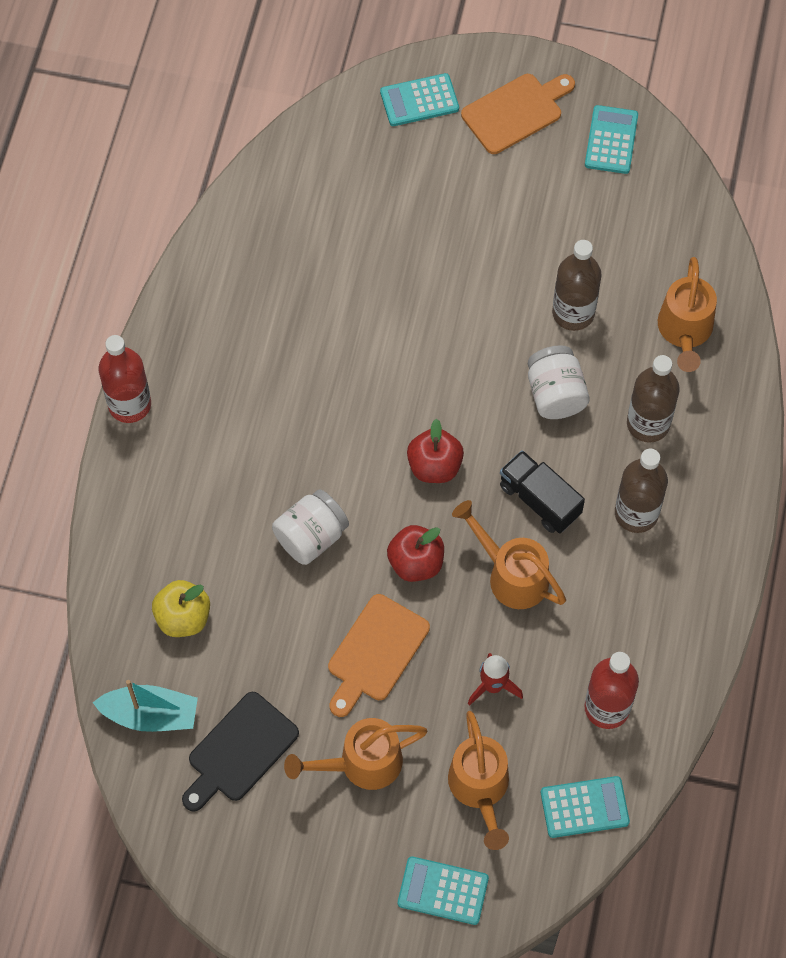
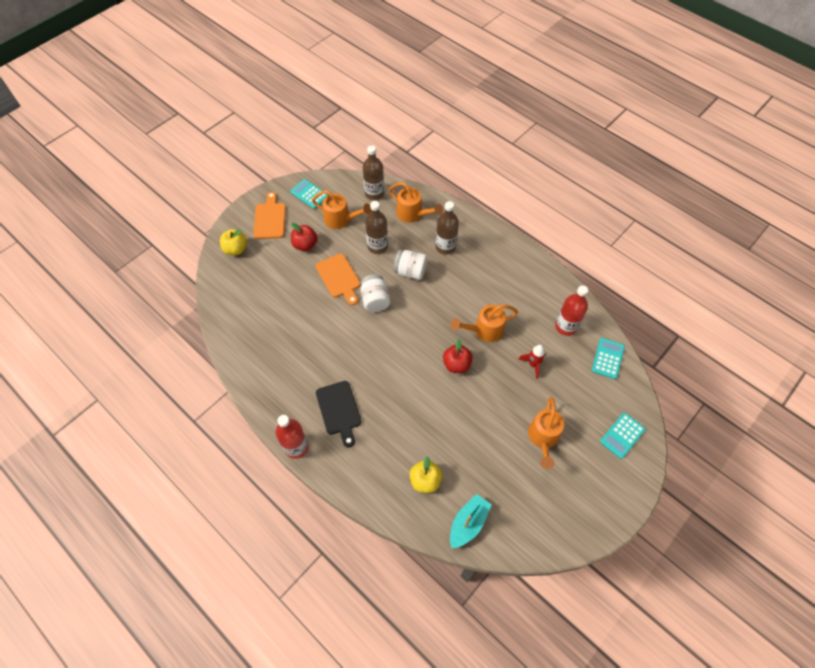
camera: 60 degrees left, 5 degrees down
black cutting board [182,692,299,812] -> black cutting board moved to [316,381,361,448]
white jar [272,489,349,565] -> white jar moved to [360,274,390,312]
orange cutting board [328,594,430,717] -> orange cutting board moved to [316,253,361,305]
turquoise calculator [380,73,459,126] -> yellow apple [220,229,247,255]
red apple [407,419,464,483] -> red apple moved to [291,223,318,251]
orange watering can [448,711,509,850] -> orange watering can moved to [312,190,371,229]
black truck [500,450,585,533] -> none
brown bottle [615,449,668,533] -> brown bottle moved to [363,145,384,200]

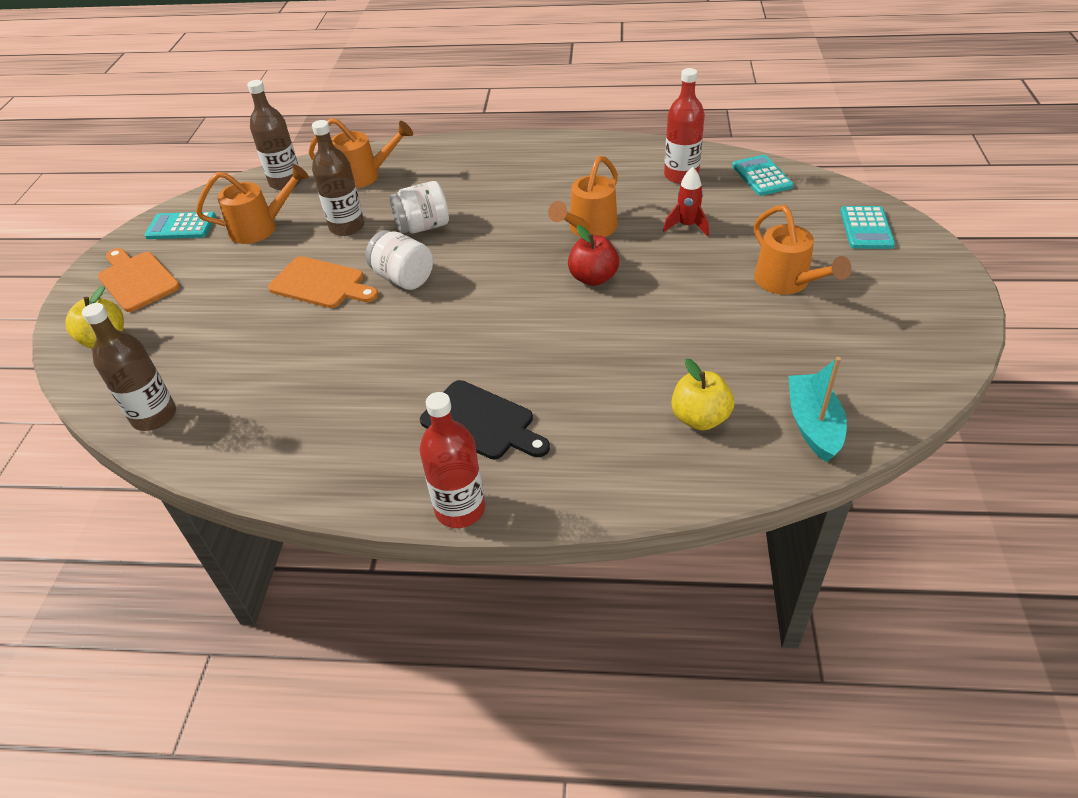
camera: 35 degrees left, 15 degrees down
red apple [291,223,318,251] -> none
brown bottle [436,201,459,255] -> brown bottle moved to [82,303,176,431]

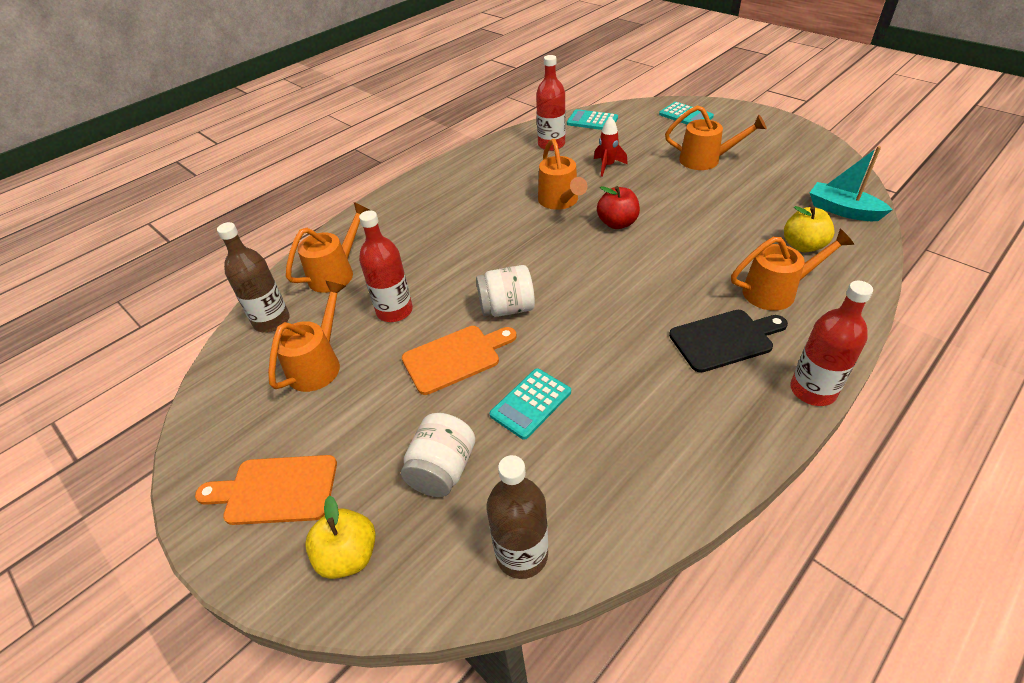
camera: 50 degrees left, 0 degrees up
turquoise calculator [144,212,216,239] -> turquoise calculator moved to [490,368,571,440]
brown bottle [312,120,364,236] -> red bottle [359,210,413,322]
white jar [389,181,449,234] -> white jar moved to [401,413,475,497]
none -> orange watering can [731,229,854,311]

